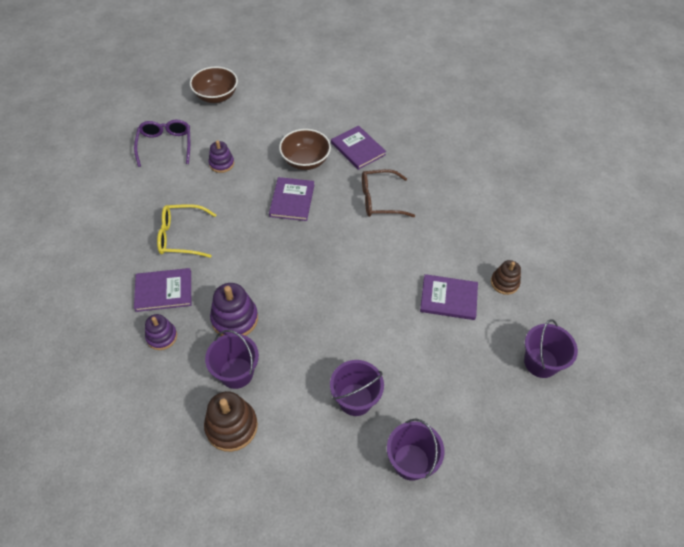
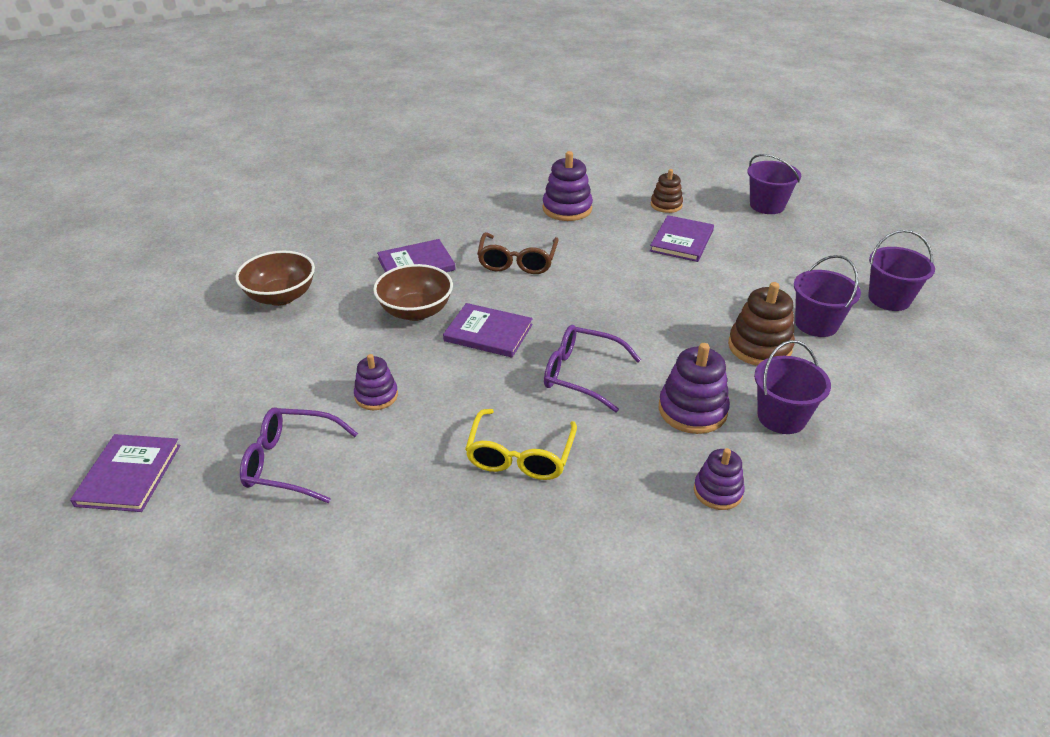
camera: 75 degrees left, 15 degrees down
purple book [134,268,191,312] -> purple book moved to [70,434,181,512]
brown bowl [190,67,238,103] -> brown bowl moved to [235,251,315,306]
brown stacking toy [204,391,258,452] -> brown stacking toy moved to [728,282,795,366]
none -> purple stacking toy [542,151,593,221]
none -> purple glasses [544,325,641,412]

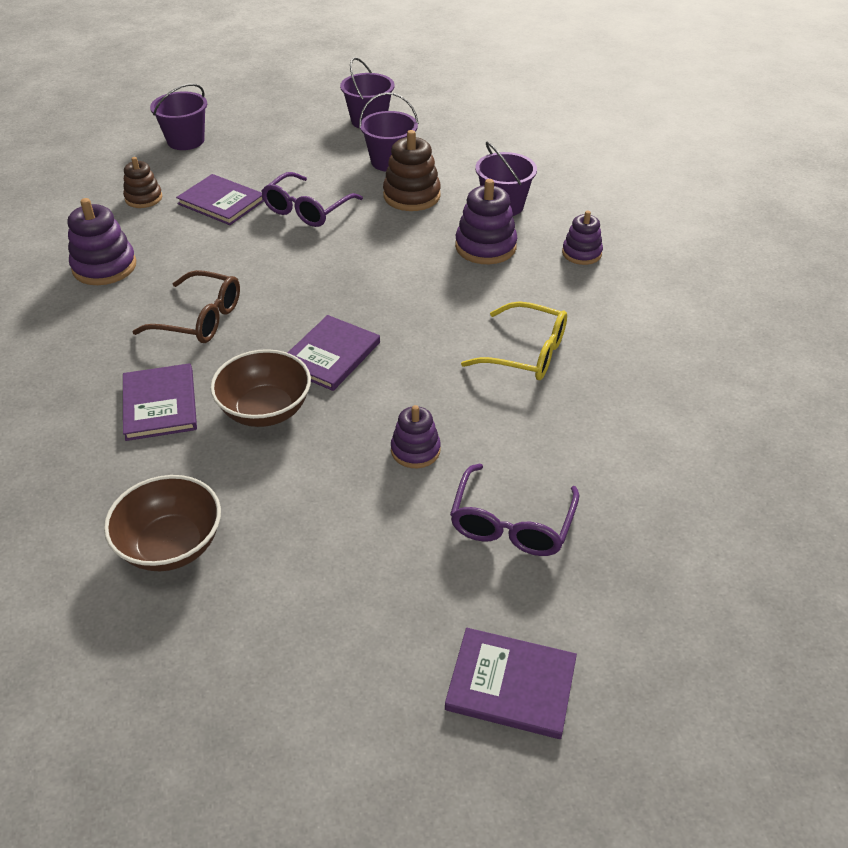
camera: 80 degrees left, 5 degrees up
purple glasses [544,325,641,412] -> purple glasses moved to [262,172,363,227]

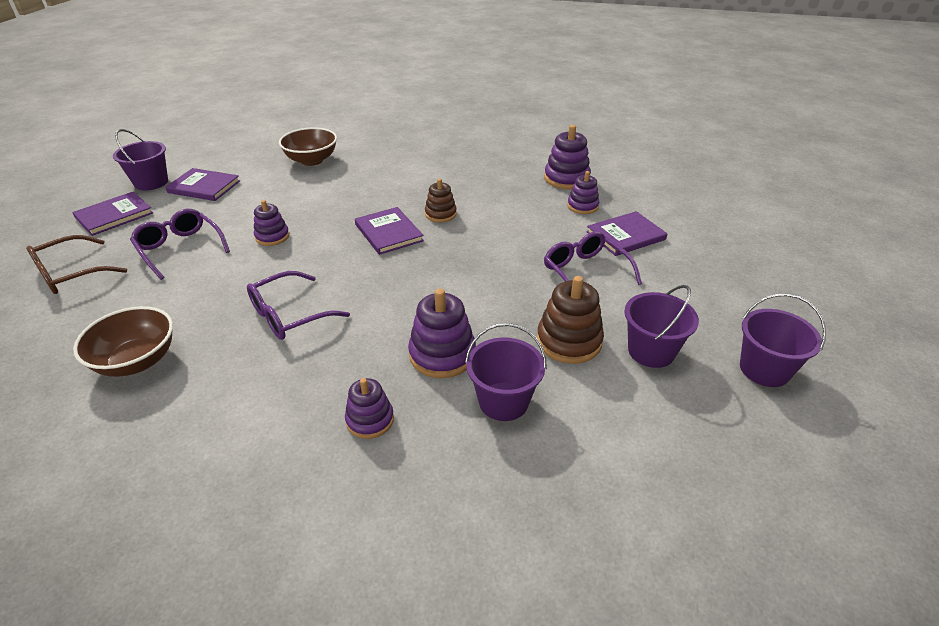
camera: 120 degrees right, 5 degrees down
brown stacking toy [123,157,162,208] -> brown stacking toy moved to [425,179,457,222]
purple book [123,363,197,441] -> purple book moved to [165,168,240,201]
brown glasses [132,270,240,343] -> brown glasses moved to [26,235,127,294]
purple bucket [150,83,207,150] -> purple bucket moved to [113,129,168,190]
brown bowl [210,349,311,427] -> brown bowl moved to [73,306,173,377]
yellow glasses [461,301,567,380] -> purple glasses [247,271,350,340]
none -> purple stacking toy [567,171,599,214]

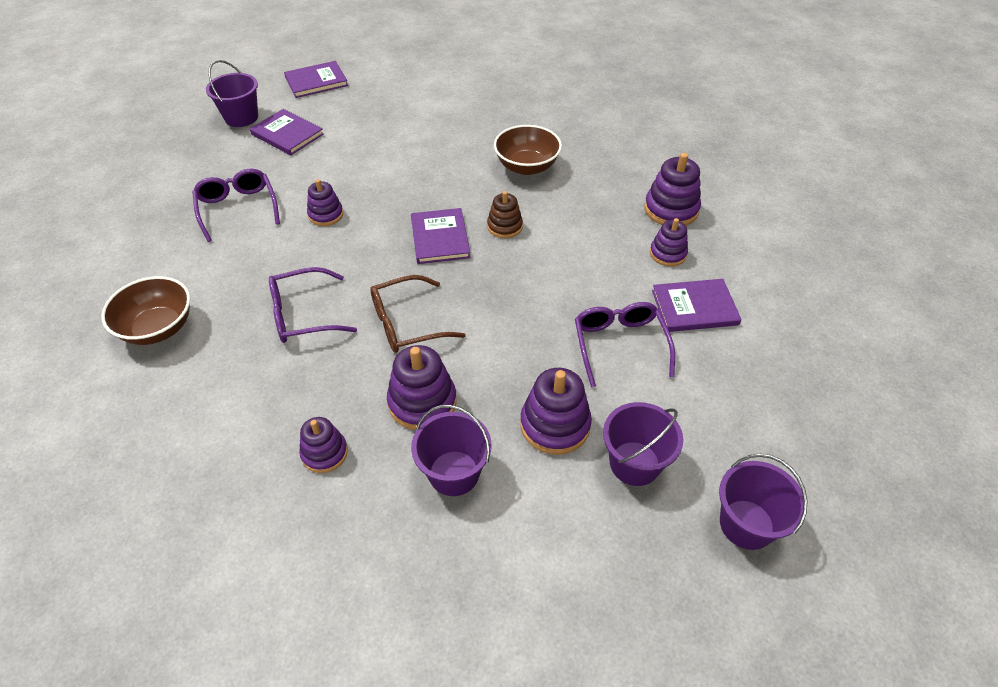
camera: 20 degrees right, 10 degrees up
brown glasses [26,235,127,294] -> brown glasses moved to [370,275,466,353]
purple book [72,192,153,236] -> purple book moved to [284,61,348,98]
brown bowl [279,127,337,166] -> brown bowl moved to [494,125,562,175]
brown stacking toy [537,276,604,364] -> purple stacking toy [520,368,592,455]

